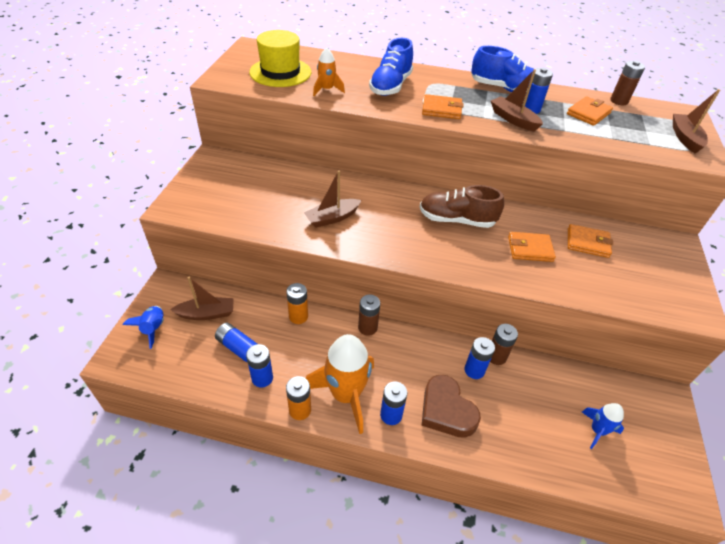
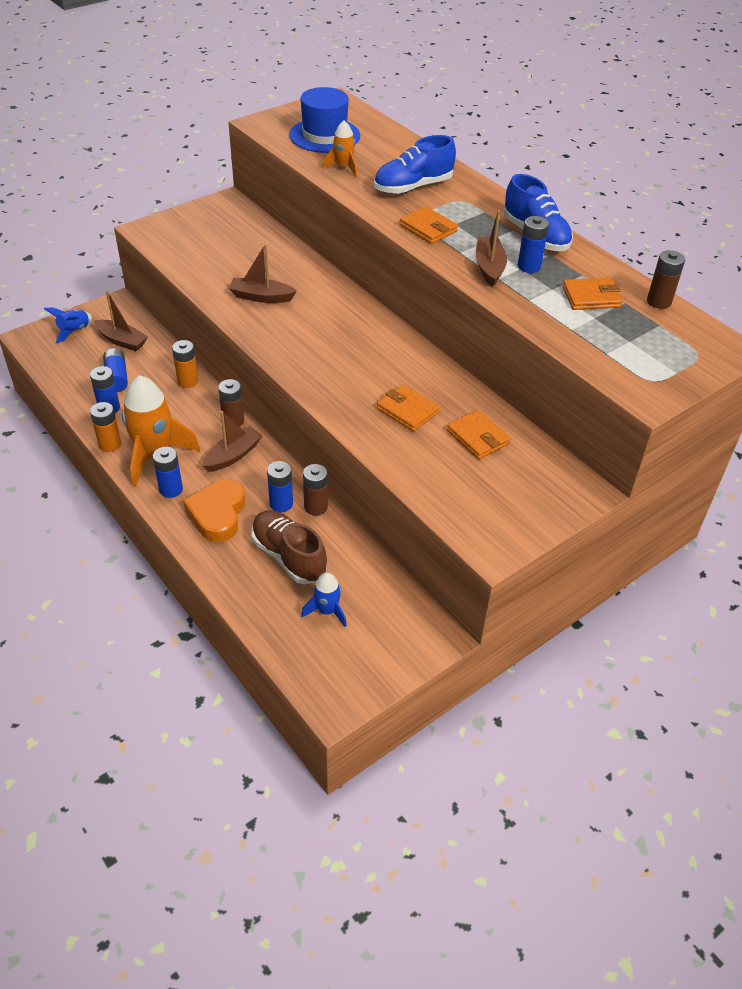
camera: 40 degrees right, 0 degrees up
yellow hat [249,30,311,87] -> blue hat [289,87,360,153]
brown shoe [420,185,504,228] -> brown shoe moved to [251,510,327,584]
brown heart [422,375,481,438] -> orange heart [183,479,245,542]
brown boat [673,89,720,154] -> brown boat moved to [202,411,263,472]

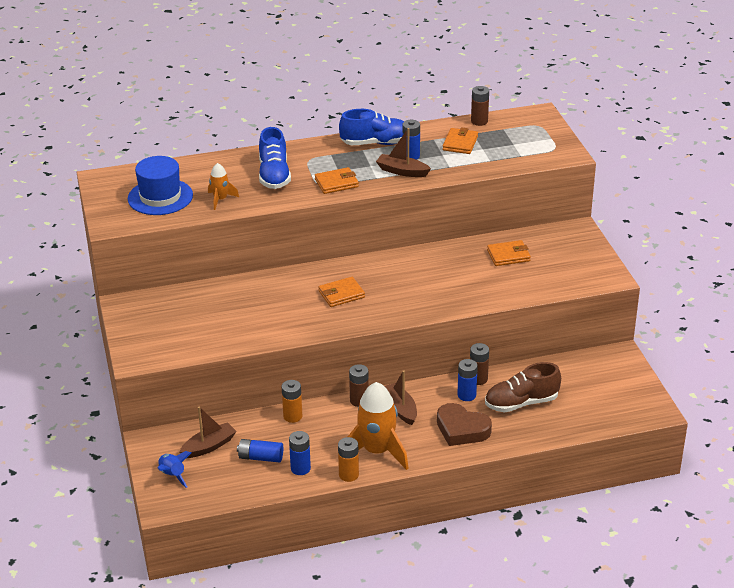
camera: 65 degrees left, 10 degrees down
blue battery [153,447,183,498] -> none
orange heart [183,479,245,542] -> brown heart [437,403,492,446]
brown boat [229,244,297,303] -> none
blue rocket [301,572,347,627] -> none
orange wallet [377,385,440,432] -> orange wallet moved to [318,277,365,307]

